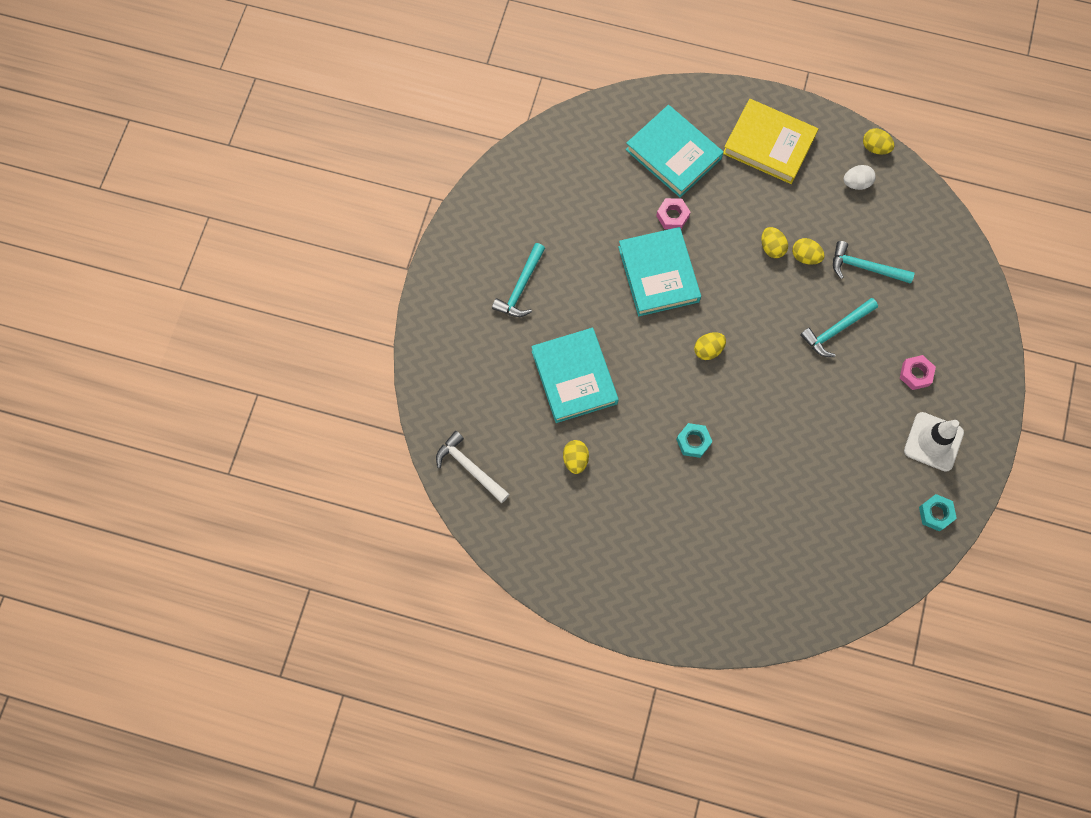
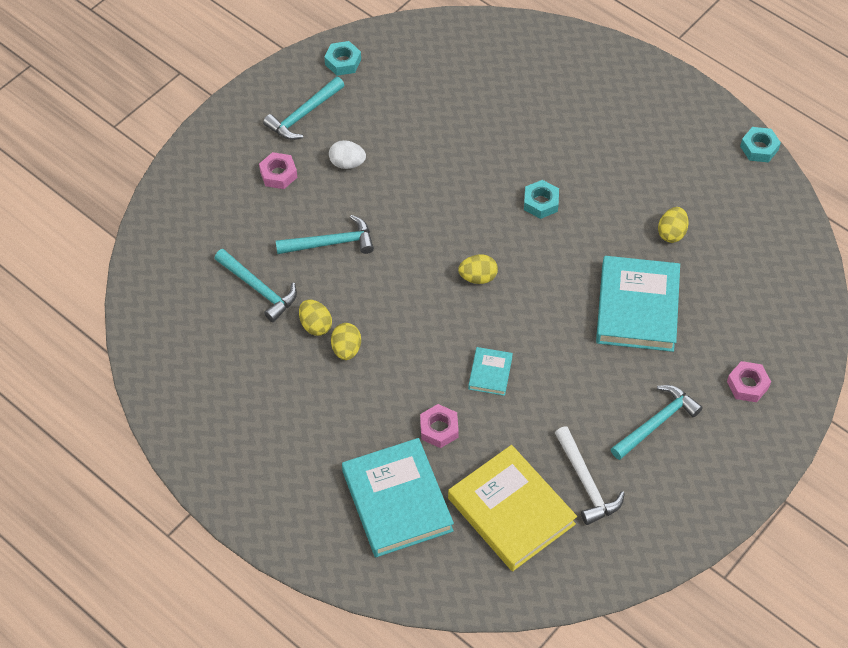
camera: 155 degrees left, 15 degrees down
white hammer [436,431,510,503] -> white hammer moved to [555,426,625,525]
turquoise book [618,227,701,316] -> turquoise book [468,347,513,396], size x0.47
yellow book [723,99,818,184] -> yellow book moved to [448,445,577,571]
white egg [843,165,876,190] -> white egg moved to [329,140,366,169]
yellow egg [863,128,894,155] -> none
white traffic cone [904,412,964,472] -> turquoise hammer [263,77,344,140]
none -> pink nut [727,361,771,402]
none -> turquoise nut [740,127,781,163]

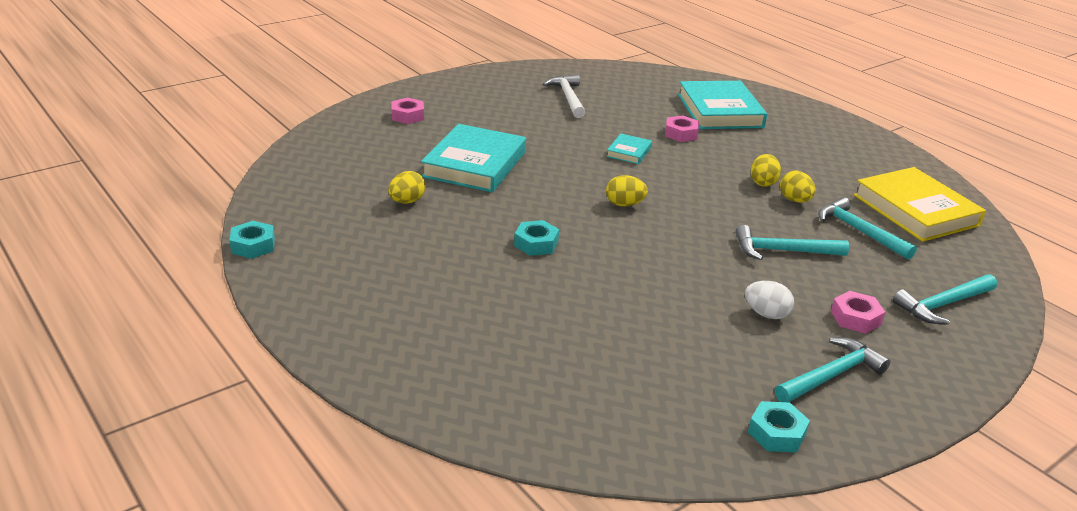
camera: 170 degrees left, 25 degrees down
yellow book [448,445,577,571] -> yellow book moved to [854,167,986,242]
turquoise hammer [611,385,703,460] -> turquoise hammer moved to [893,274,997,325]

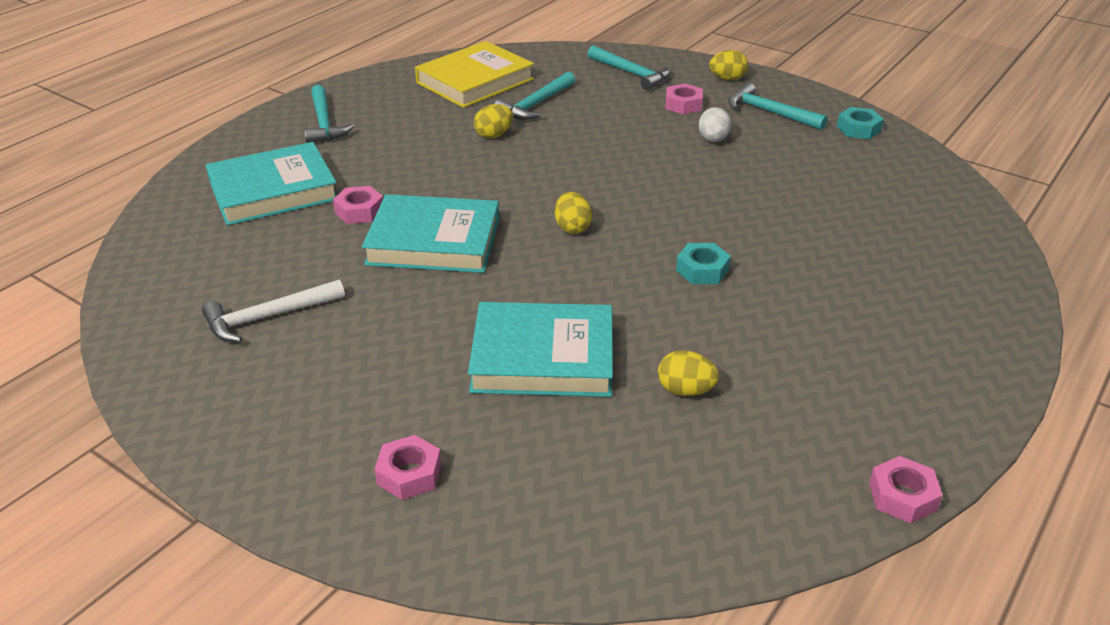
camera: 105 degrees left, 5 degrees up
turquoise nut [229,221,275,259] -> pink nut [869,456,943,524]
turquoise book [606,134,652,164] -> turquoise book [362,194,499,273], size x2.13
turquoise hammer [735,225,849,260] -> turquoise hammer moved to [304,85,354,143]
yellow egg [751,154,781,187] -> yellow egg moved to [709,50,748,80]

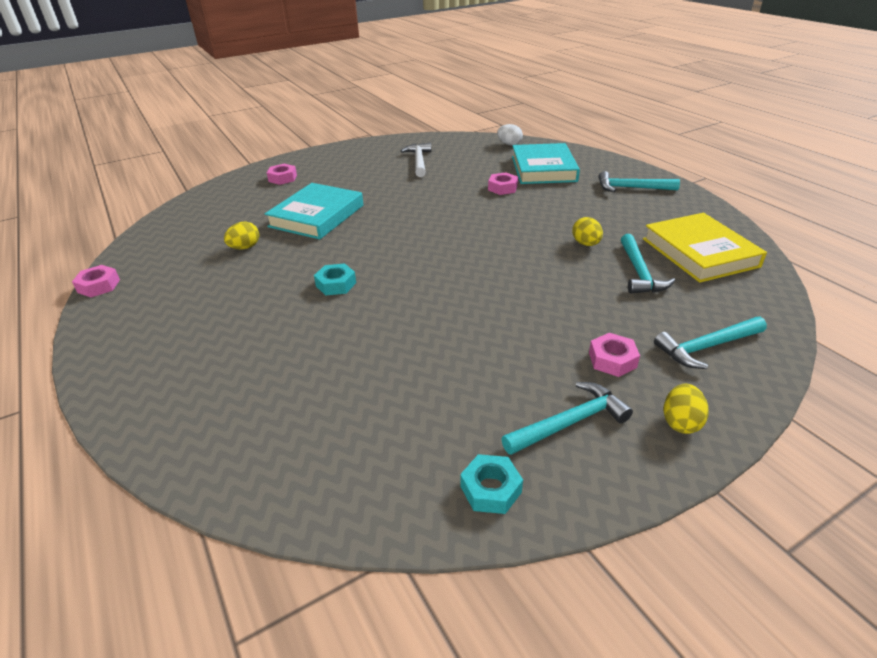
camera: 115 degrees right, 0 degrees up
turquoise book [362,194,499,273] -> none
turquoise hammer [494,72,575,120] -> turquoise hammer turned 150 degrees counterclockwise [621,234,675,294]
yellow egg [555,192,592,234] -> none
white egg [699,107,731,142] -> white egg moved to [497,124,523,145]

